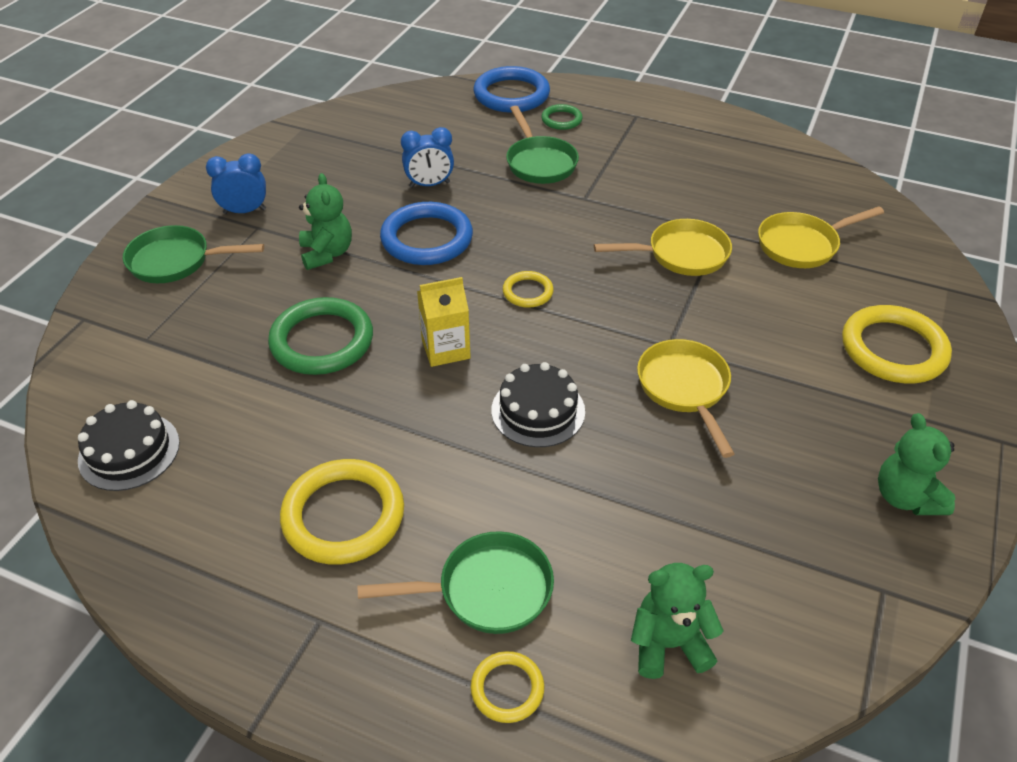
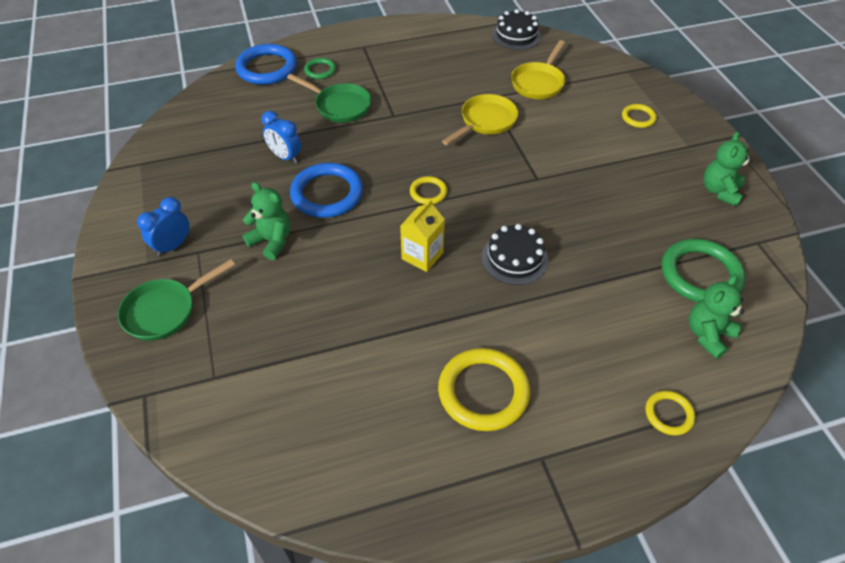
camera: 40 degrees left, 5 degrees up
black cake [78,400,180,491] -> black cake moved to [492,9,541,50]
green ring [268,297,373,375] -> green ring moved to [662,239,745,302]
green pan [358,531,554,634] -> none
blue clock [401,127,454,188] -> blue clock turned 90 degrees clockwise [261,111,301,164]
yellow pan [637,339,735,458] -> none
yellow ring [842,305,952,383] -> yellow ring [622,104,657,128], size x0.52
green teddy bear [878,413,955,515] -> green teddy bear turned 75 degrees clockwise [704,132,753,207]

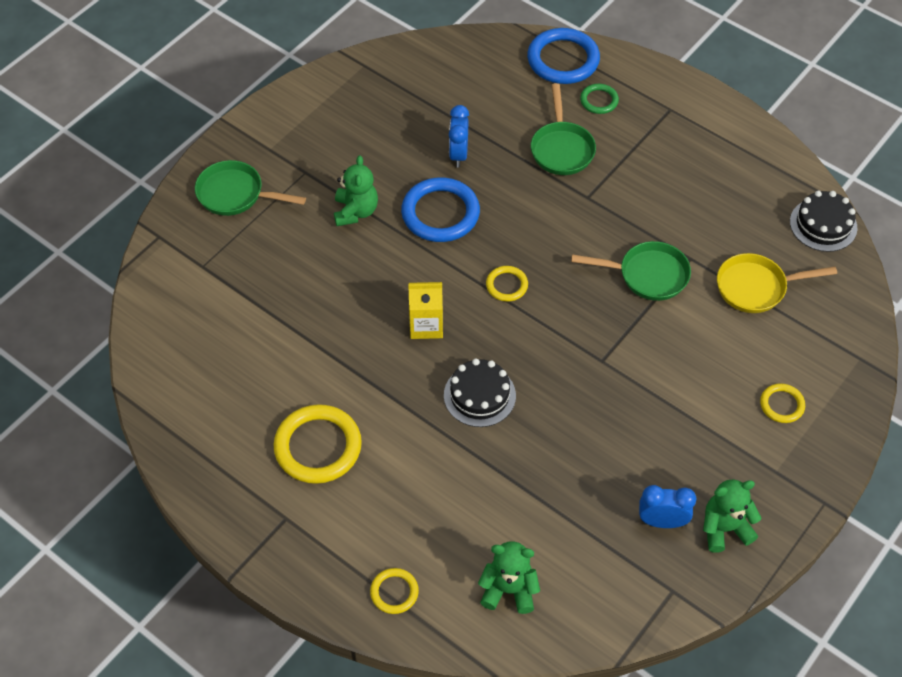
camera: 55 degrees right, 5 degrees up
blue clock [137,197,189,257] -> blue clock moved to [639,485,696,528]
yellow pan [442,94,518,145] -> green pan [571,241,691,301]
green ring [662,239,745,302] -> none

